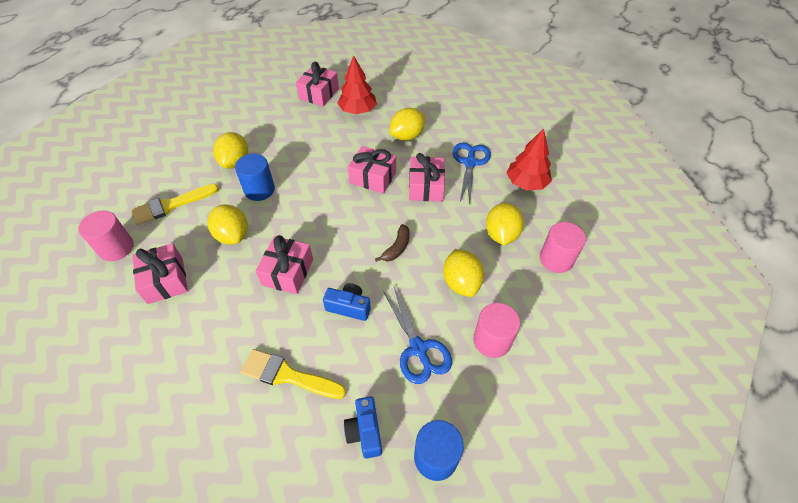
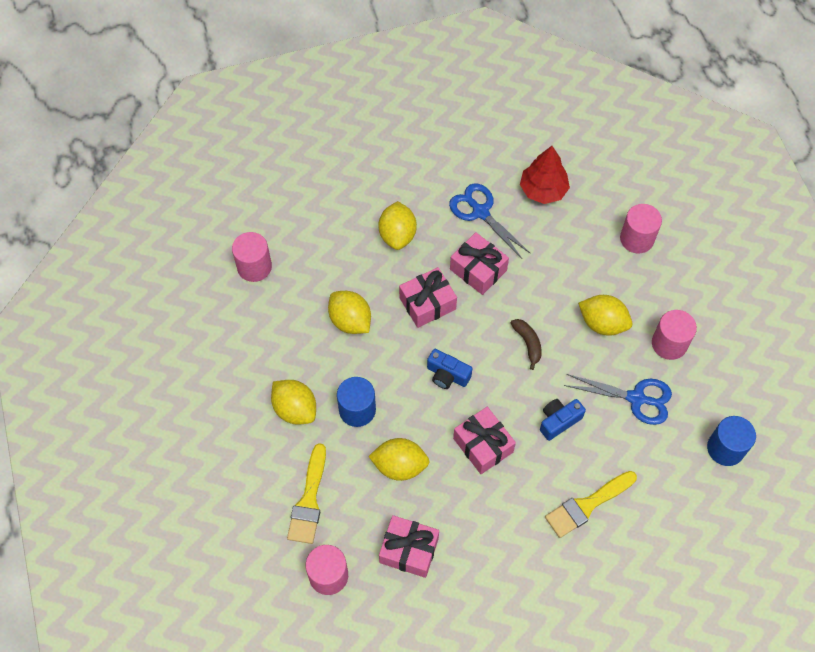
camera: 50 degrees left, 10 degrees up
pink gift [296,62,339,106] -> pink cylinder [232,232,272,282]
red tree [337,55,377,114] -> none
blue camera [344,396,382,459] -> blue camera moved to [427,349,473,389]
yellow lemon [486,202,524,245] -> yellow lemon moved to [328,291,371,334]

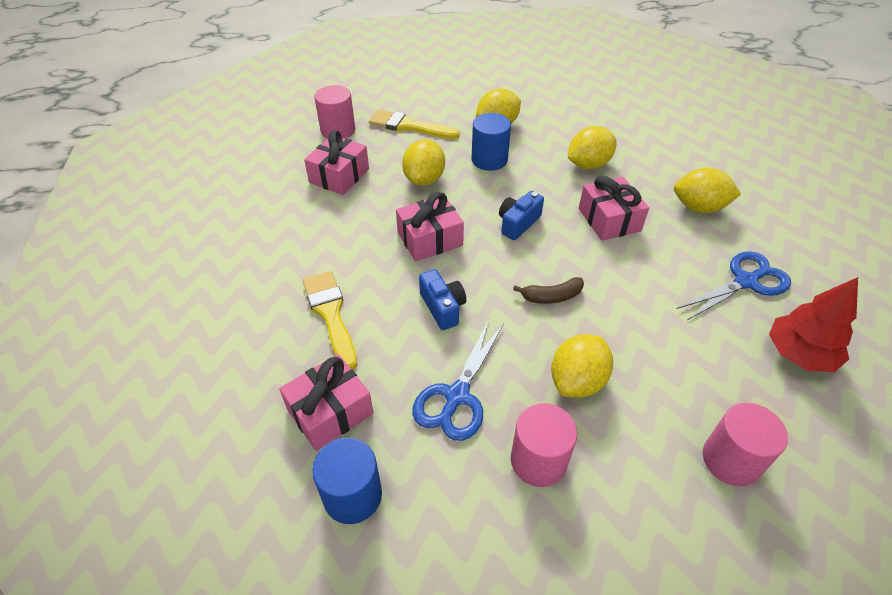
camera: 100 degrees right, 15 degrees down
pink cylinder [232,232,272,282] -> none
pink gift [450,232,509,295] -> pink gift moved to [279,354,374,451]

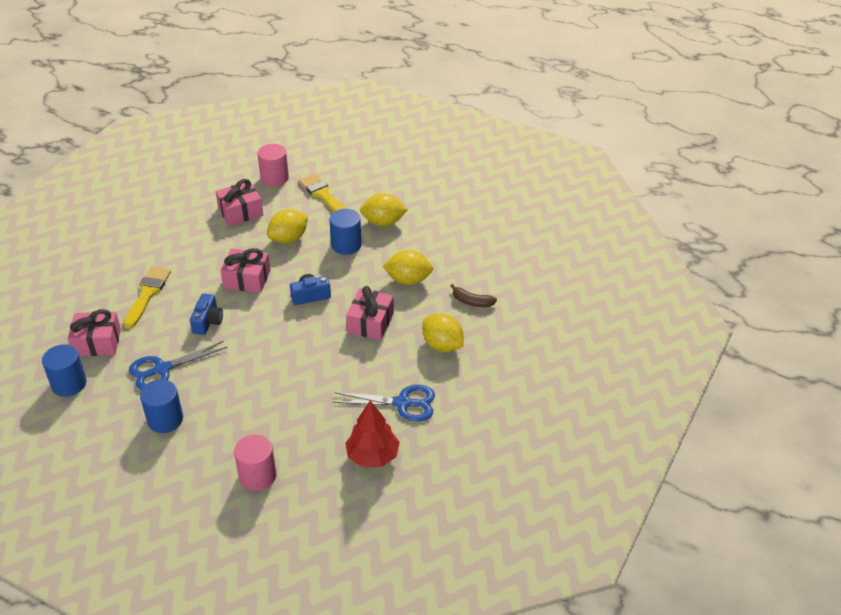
camera: 35 degrees right, 5 degrees down
pink cylinder [511,403,577,487] -> blue cylinder [140,379,183,433]
brown banana [513,277,584,304] -> brown banana moved to [450,284,497,307]
yellow lemon [551,334,613,398] -> none

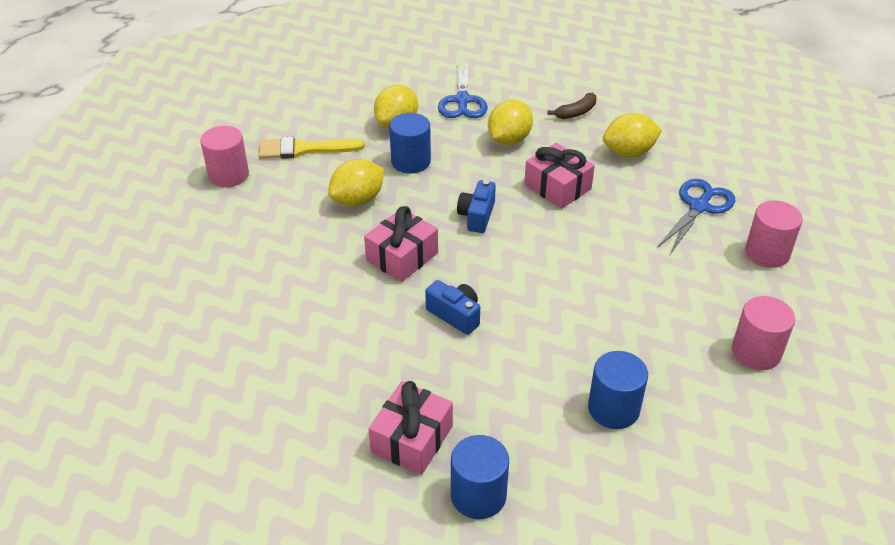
camera: 60 degrees left, 0 degrees up
yellow brush [123,267,171,329] -> none
blue scissors [129,341,227,390] -> blue scissors moved to [438,61,488,118]
pink gift [216,179,263,226] -> none
yellow lemon [267,209,308,244] -> yellow lemon turned 60 degrees clockwise [328,159,384,207]
red tree [345,401,400,467] -> pink cylinder [745,200,803,268]

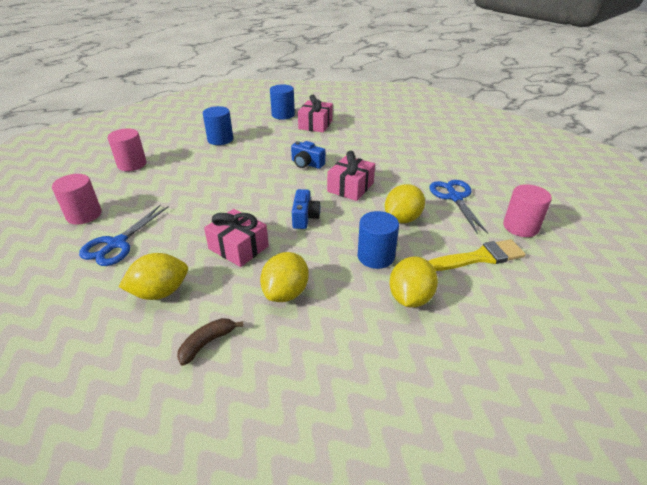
camera: 170 degrees right, 5 degrees down
blue scissors [438,61,488,118] -> blue scissors moved to [429,180,488,234]

